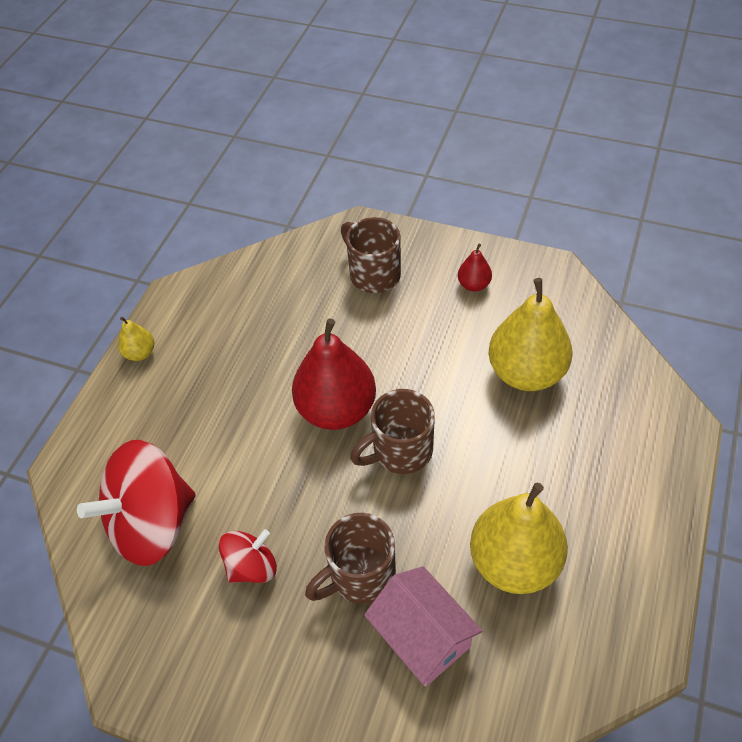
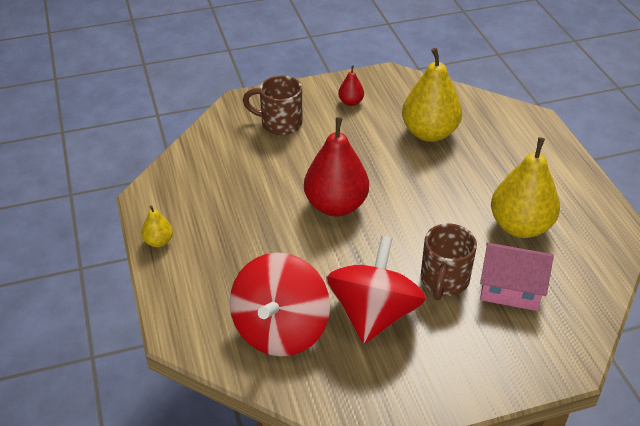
camera: 40 degrees left, 10 degrees down
red spinning top [219,529,277,583] -> red spinning top [326,236,426,344], size x1.92
brown mug [350,389,435,474] -> none

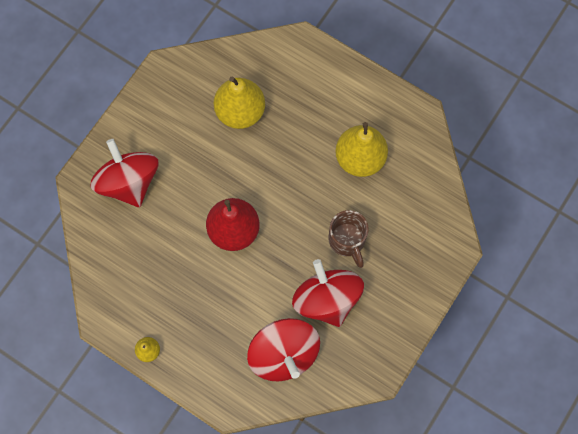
camera: 40 degrees left, 30 degrees up
brown mug [243,75,302,135] -> red spinning top [91,139,158,207]
red pear [338,65,364,106] -> none
pink house [480,243,554,311] -> none

